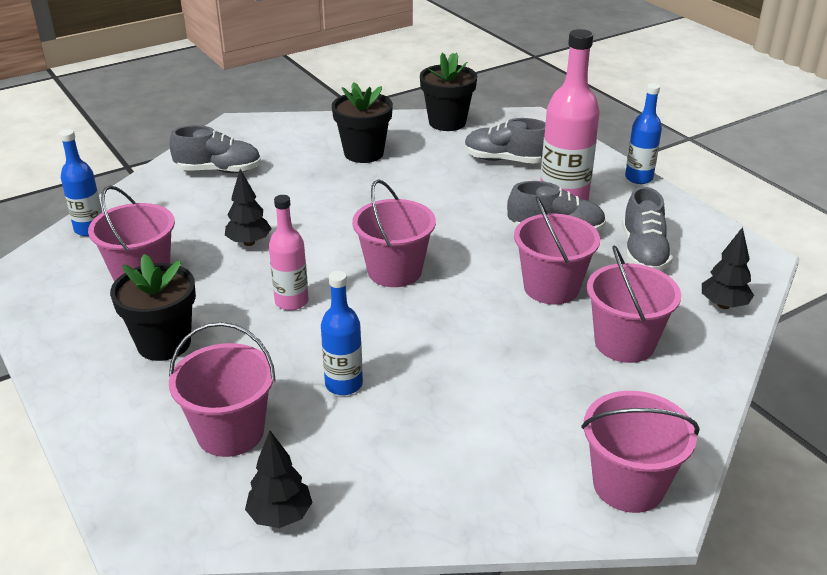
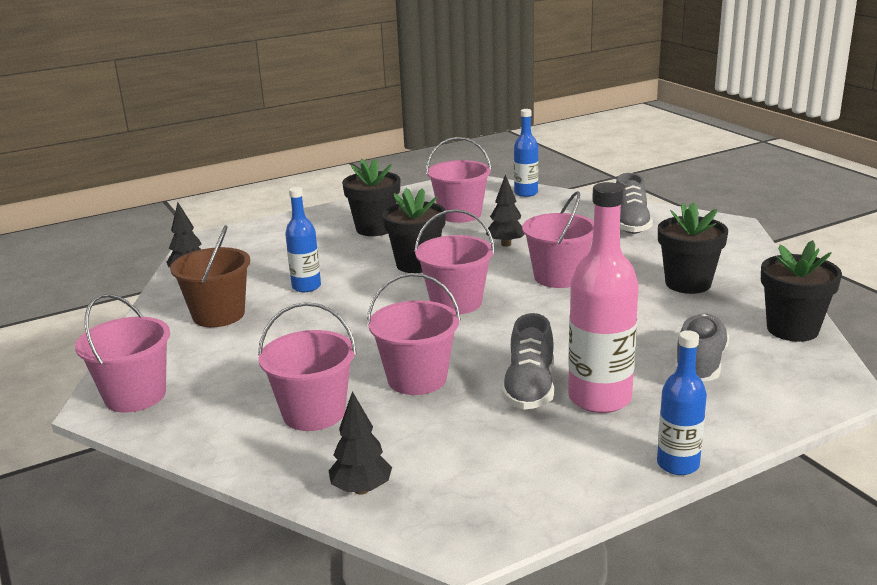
camera: 95 degrees right, 10 degrees down
pink bucket [169,322,276,457] -> pink bucket moved to [522,191,594,288]
pink bottle [269,195,309,311] -> black flower pot [382,188,446,273]
grey shoe [622,187,673,271] -> none
none -> brown bucket [170,225,250,327]

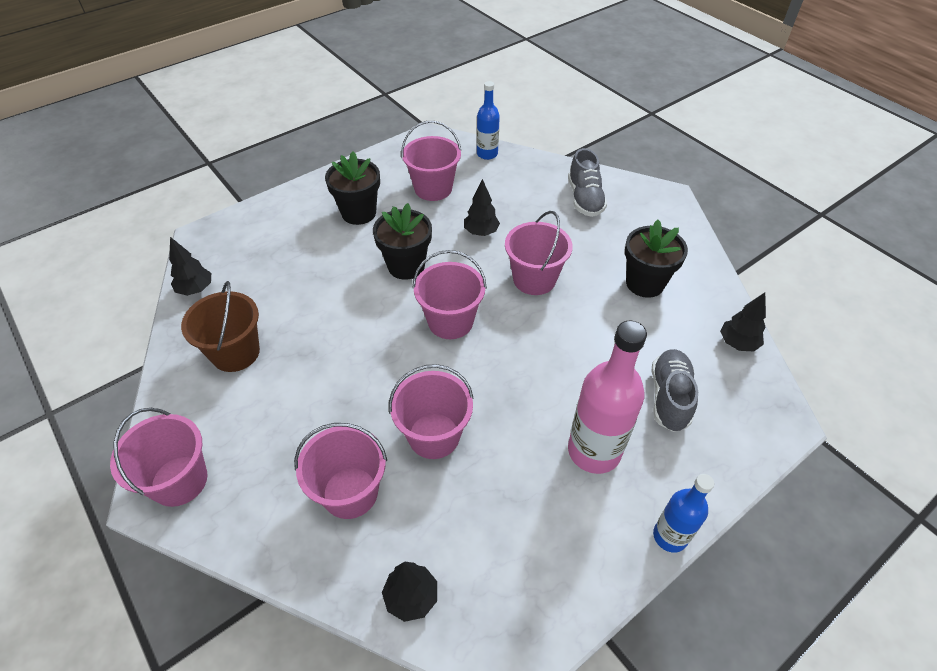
camera: 10 degrees left, 25 degrees up
blue bottle [285,187,321,292] -> none
grey shoe [502,313,554,410] -> none
black flower pot [761,240,842,342] -> black tree [720,292,766,351]

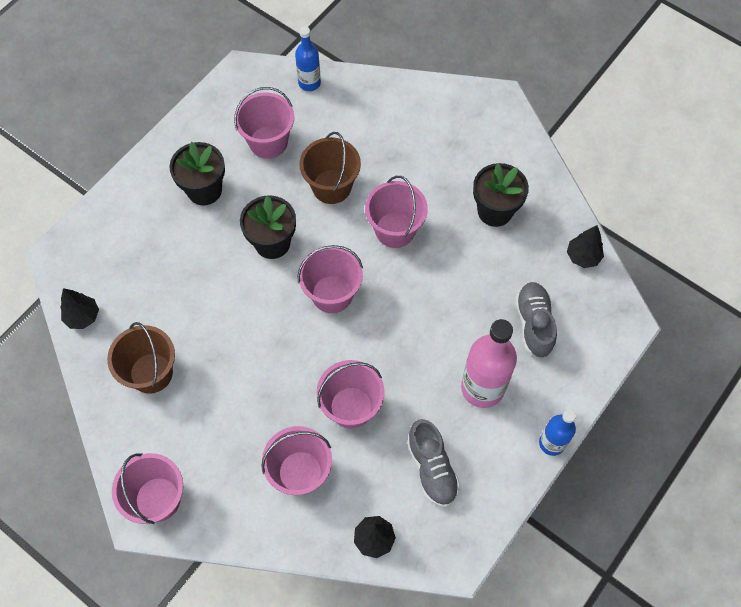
camera: 15 degrees left, 15 degrees up
black tree [464,179,500,236] -> brown bucket [300,132,361,204]
grey shoe [568,148,607,217] -> grey shoe moved to [407,419,460,507]

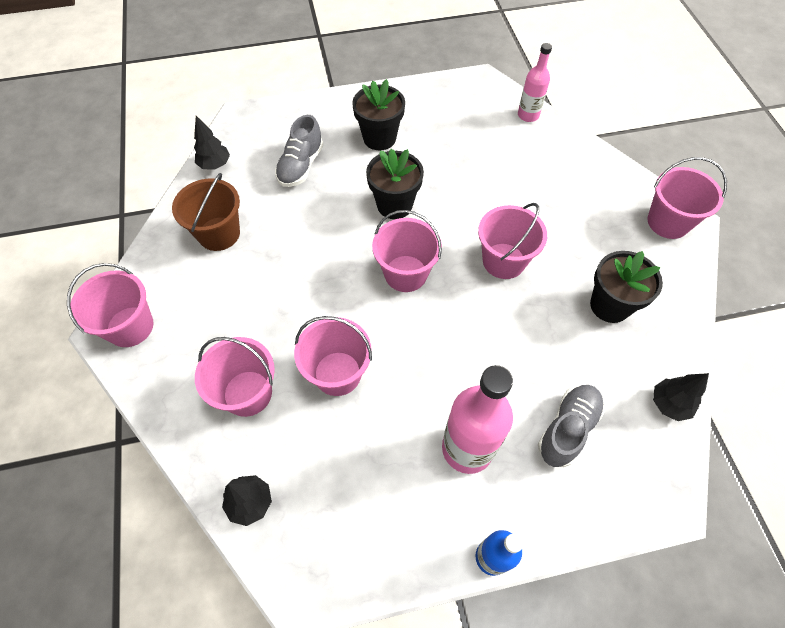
camera: 40 degrees right, 5 degrees down
pink bucket [234,87,294,159] -> pink bucket moved to [647,157,727,239]
blue bottle [295,26,321,91] -> pink bottle [518,43,552,122]
brown bucket [300,132,361,204] -> none
grey shoe [407,419,460,507] -> grey shoe moved to [275,115,323,187]

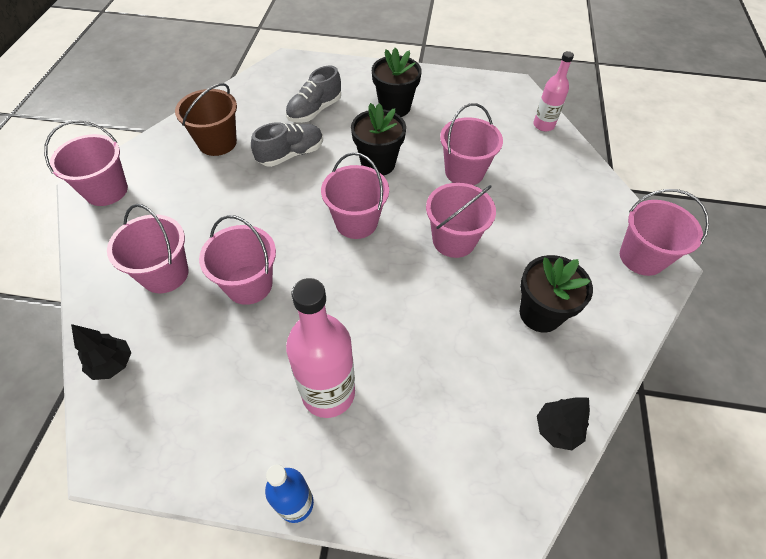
camera: 20 degrees right, 5 degrees down
black tree [194,116,230,170] -> none
grey shoe [538,385,604,467] -> grey shoe moved to [251,122,323,167]
none -> pink bucket [440,103,503,185]

